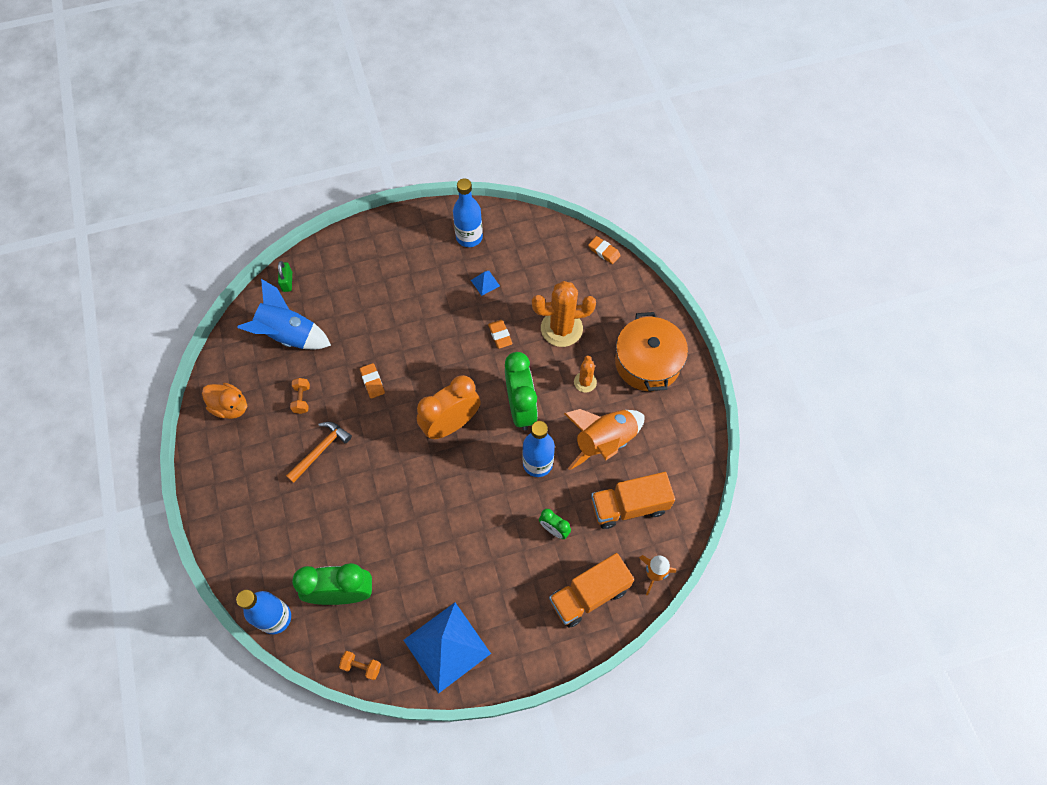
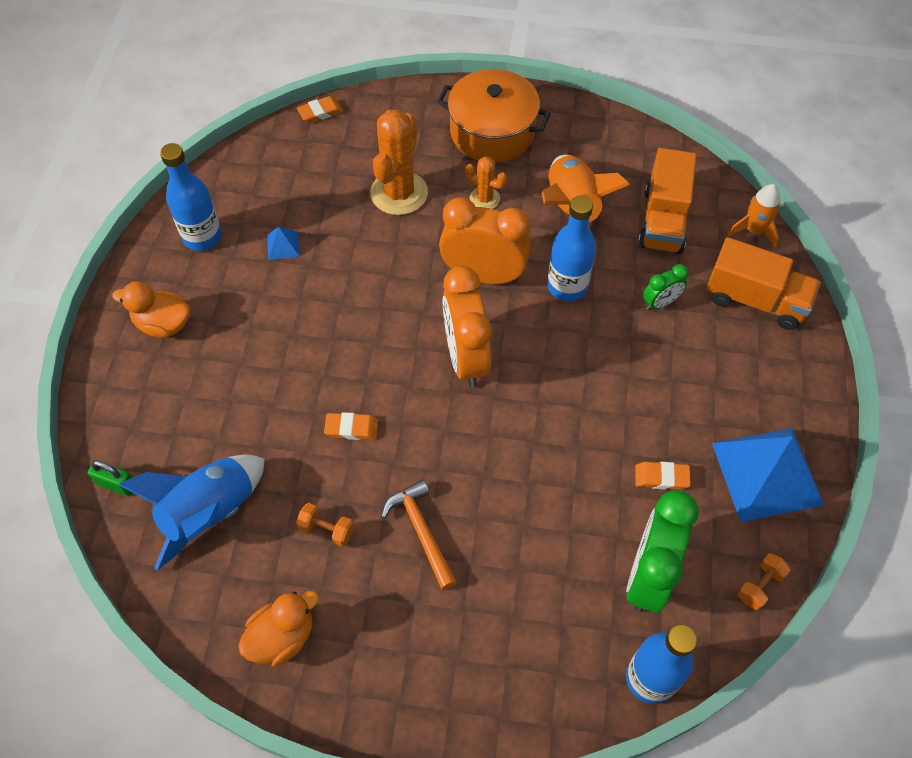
camera: 65 degrees left, 5 degrees down
orange eraser [488,320,513,348] -> orange eraser moved to [635,462,691,490]
green clock [505,352,538,430] -> orange clock [439,197,531,284]
orange truck [549,553,634,628] -> orange truck turned 60 degrees counterclockwise [706,237,821,330]
none -> orange duck [112,281,191,338]

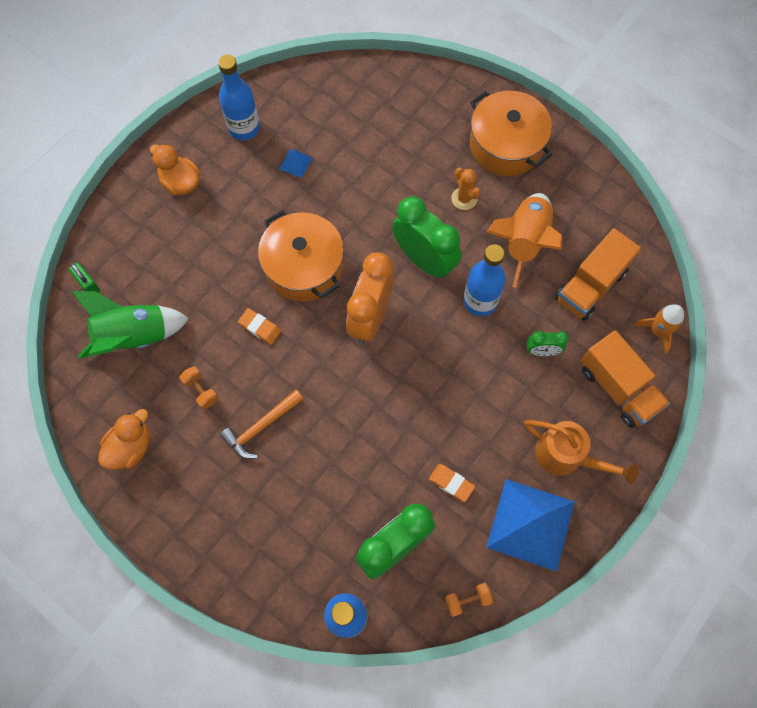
camera: 30 degrees right, 10 degrees up
blue rocket [119,455,265,570] -> green rocket [71,291,189,359]
orange duck [238,591,319,666] -> orange duck turned 45 degrees counterclockwise [98,409,150,470]
orange eraser [297,96,343,123] -> none
orange cactus [370,109,428,215] -> none
orange hammer [381,479,457,590] -> orange hammer turned 135 degrees counterclockwise [220,390,303,459]
orange clock [439,197,531,284] -> green clock [392,196,461,279]
none -> orange pot [258,210,344,302]
none -> orange watering can [524,420,638,484]

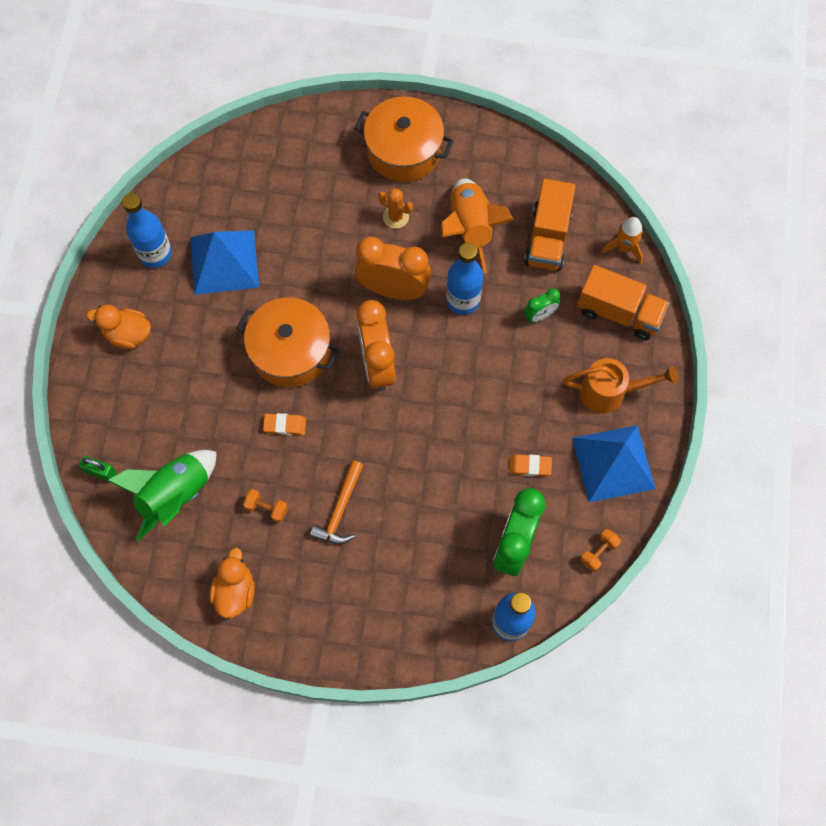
camera: 30 degrees left, 0 degrees up
blue pyramid [279,149,312,178] -> blue pyramid [191,230,259,295], size x2.44
green clock [392,196,461,279] -> orange clock [355,237,431,300]

